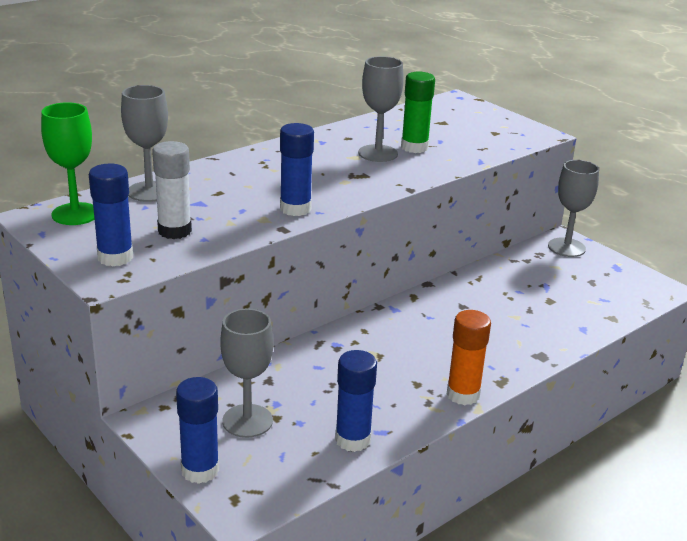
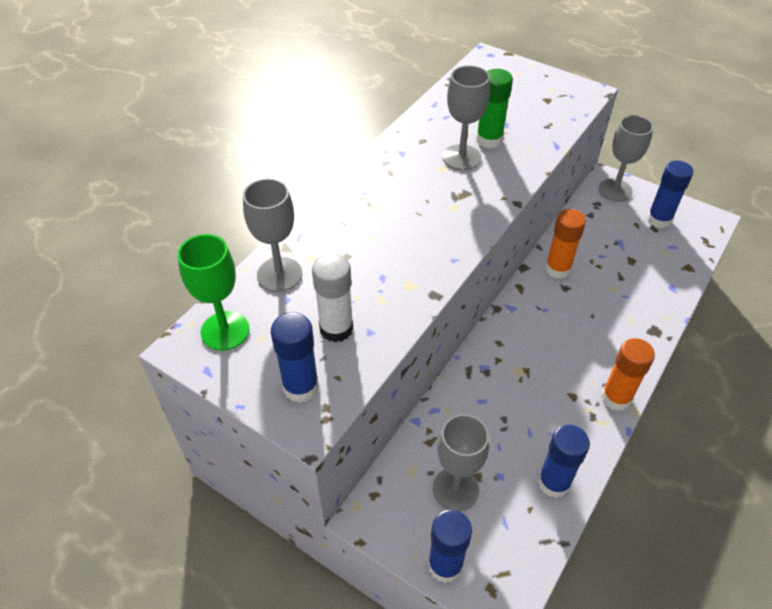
camera: 15 degrees left, 20 degrees up
blue glue stick [280,123,314,216] -> blue glue stick moved to [647,160,693,228]
none -> orange glue stick [545,209,586,279]

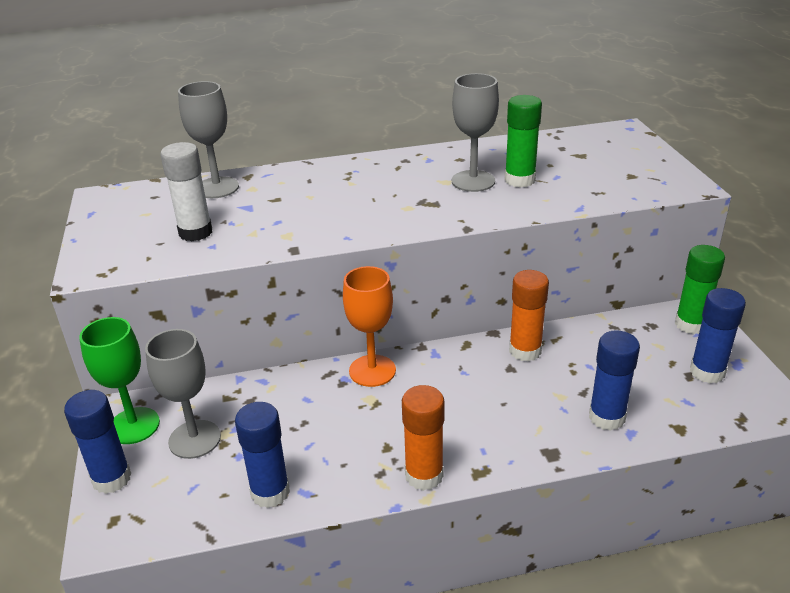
camera: 45 degrees right, 15 degrees down
green goblet [177,234,250,351] -> green goblet moved to [79,317,160,444]
blue glue stick [271,312,319,403] -> blue glue stick moved to [589,330,640,431]
grey goblet [598,115,653,202] -> green glue stick [675,245,725,334]
none -> orange goblet [343,266,396,387]

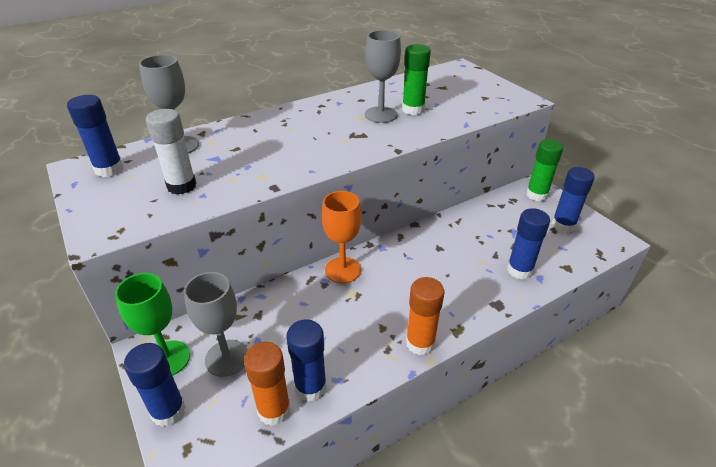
camera: 20 degrees left, 5 degrees up
orange glue stick [509,270,549,362] -> orange glue stick moved to [244,342,291,426]
none -> blue glue stick [67,95,124,177]

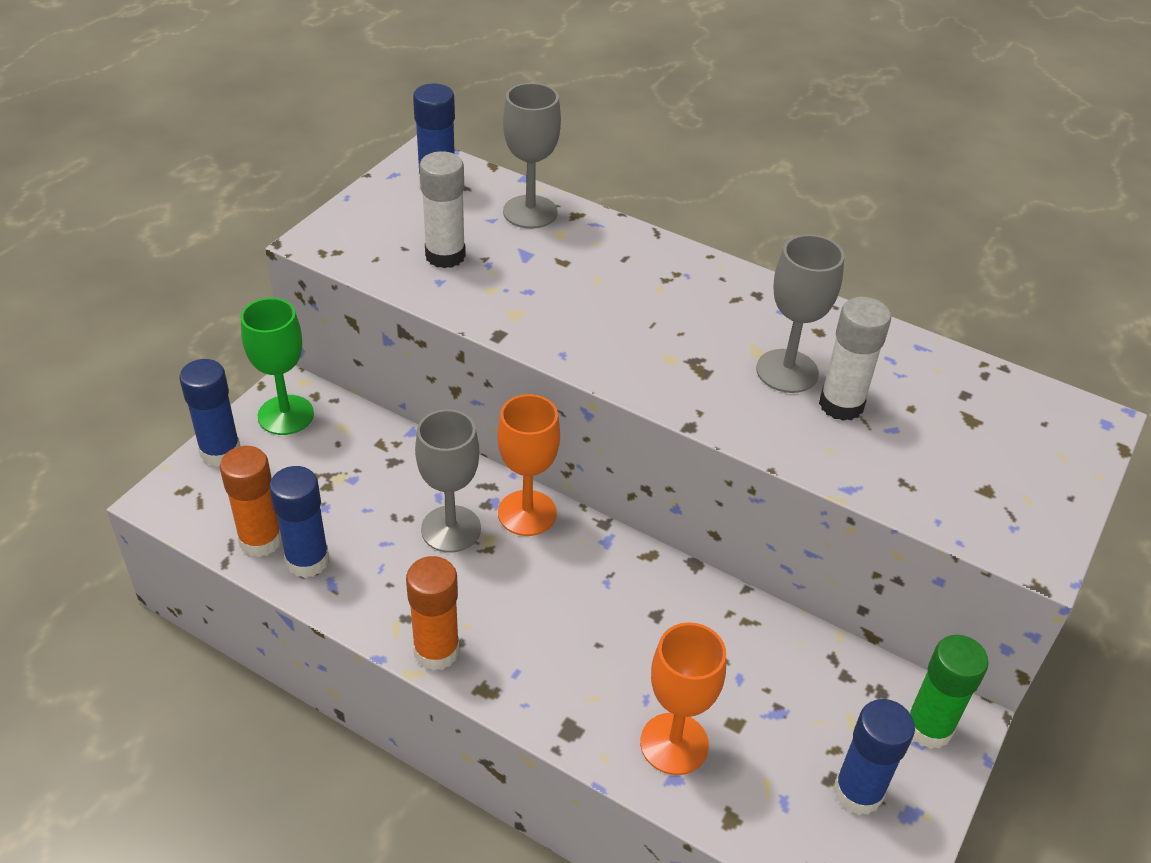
camera: 60 degrees right, 5 degrees up
grey goblet [184,272,248,377] -> grey goblet moved to [415,409,481,553]
green glue stick [402,44,431,115] -> white glue stick [819,297,891,421]
blue glue stick [507,208,550,279] -> orange goblet [640,622,726,775]

